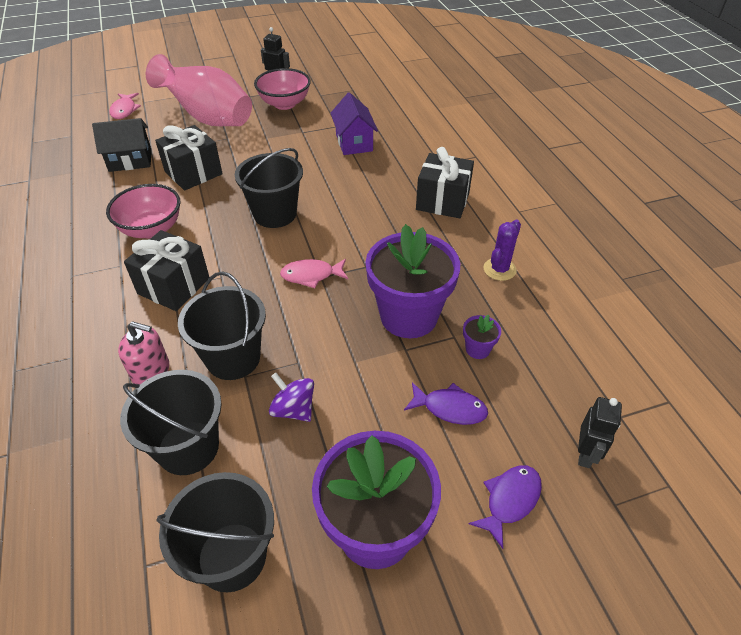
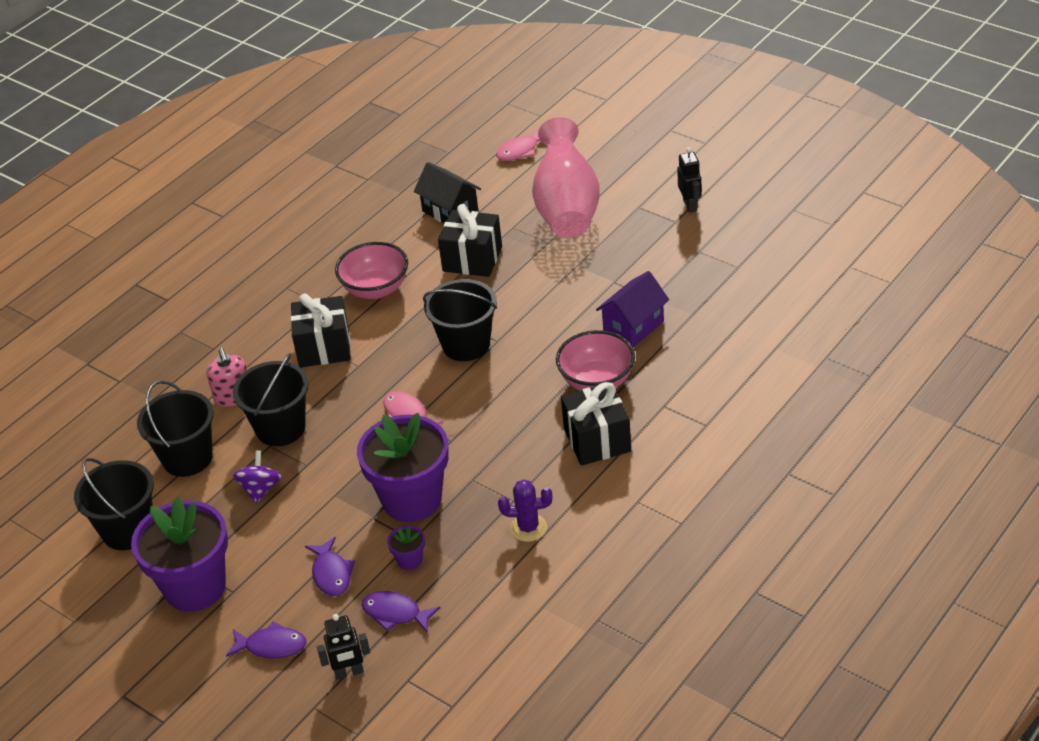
camera: 60 degrees right, 5 degrees down
pink bowl [254,68,311,110] -> pink bowl moved to [556,330,635,391]
none -> purple fish [362,591,440,632]

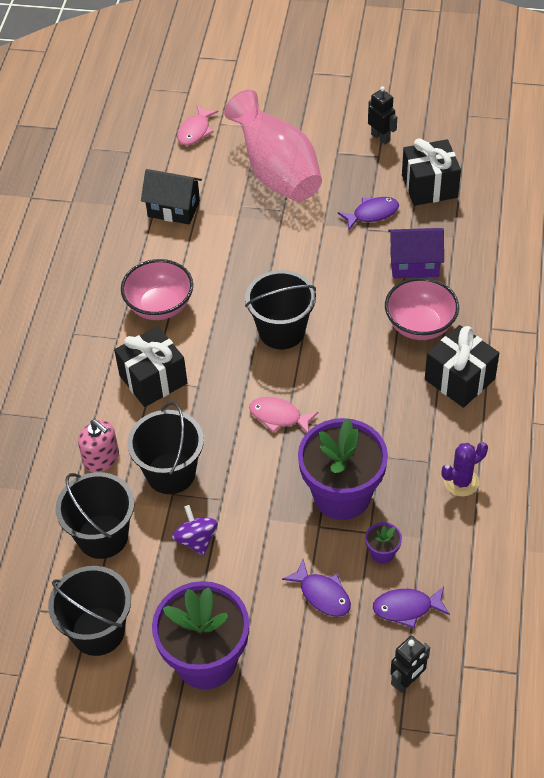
camera: 30 degrees left, 10 degrees up
purple fish [226,622,306,659] -> purple fish moved to [338,197,399,230]
black gift [438,204,502,277] -> black gift moved to [402,139,461,206]
purple house [596,271,669,347] -> purple house turned 75 degrees clockwise [388,228,444,278]

